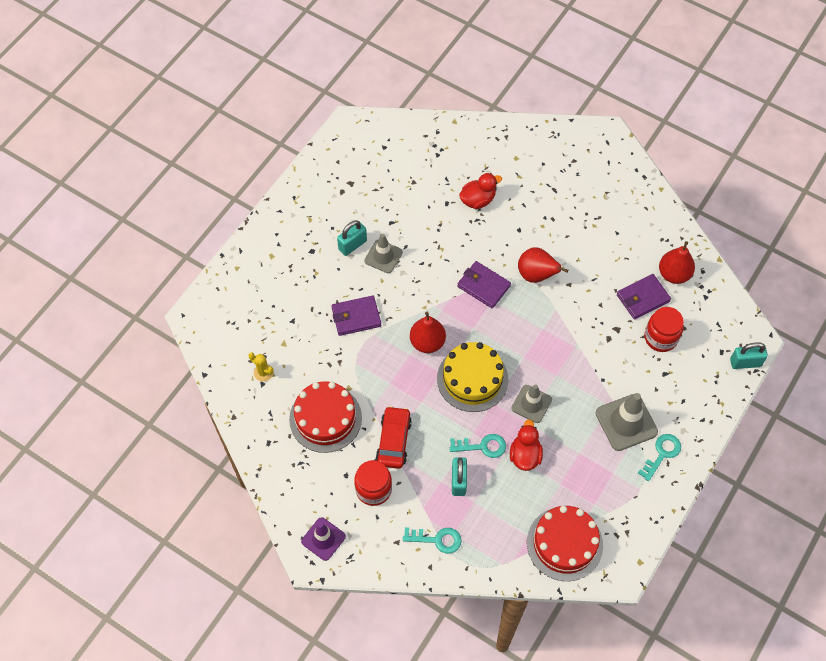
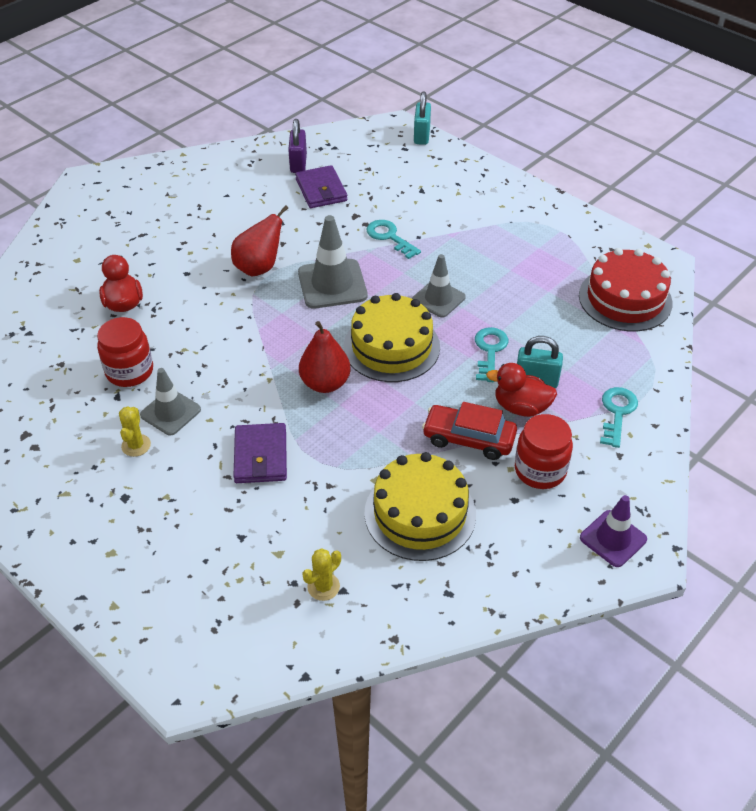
camera: 80 degrees left, 15 degrees down
red cake [289,381,362,453] -> yellow cake [364,452,476,561]
turquoise padlock [337,220,367,256] -> yellow cactus [119,406,151,457]
purple wallet [457,261,511,309] -> none
red duck [510,419,543,471] -> red duck moved to [486,363,557,417]
grey traffic cone [596,393,658,451] -> grey traffic cone moved to [298,215,368,309]
turquoise key [638,434,681,481] -> turquoise key moved to [367,220,421,259]
red jar [644,307,684,352] -> red jar moved to [97,317,153,387]
red pear [659,241,695,284] -> purple padlock [288,119,307,173]

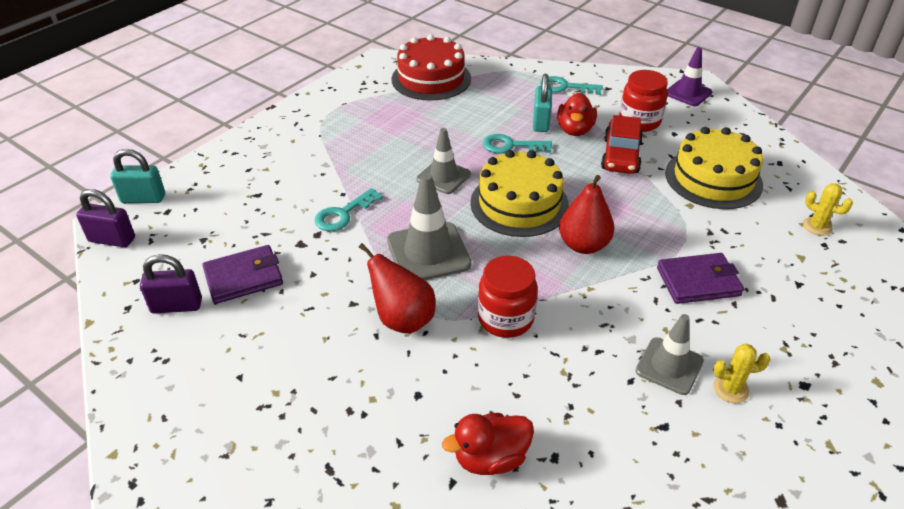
camera: 95 degrees left, 5 degrees down
red jar [97,317,153,387] -> red jar moved to [478,256,538,338]
none -> purple padlock [76,189,135,247]

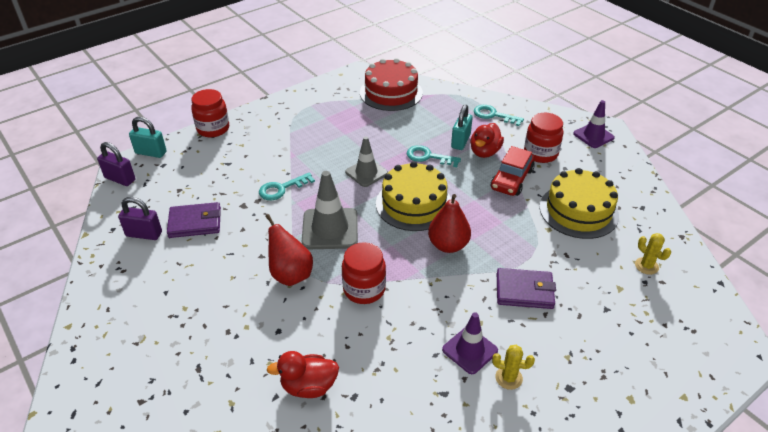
camera: 15 degrees right, 0 degrees up
grey traffic cone [636,314,704,395] -> purple traffic cone [442,313,498,374]
none -> red jar [191,89,229,137]

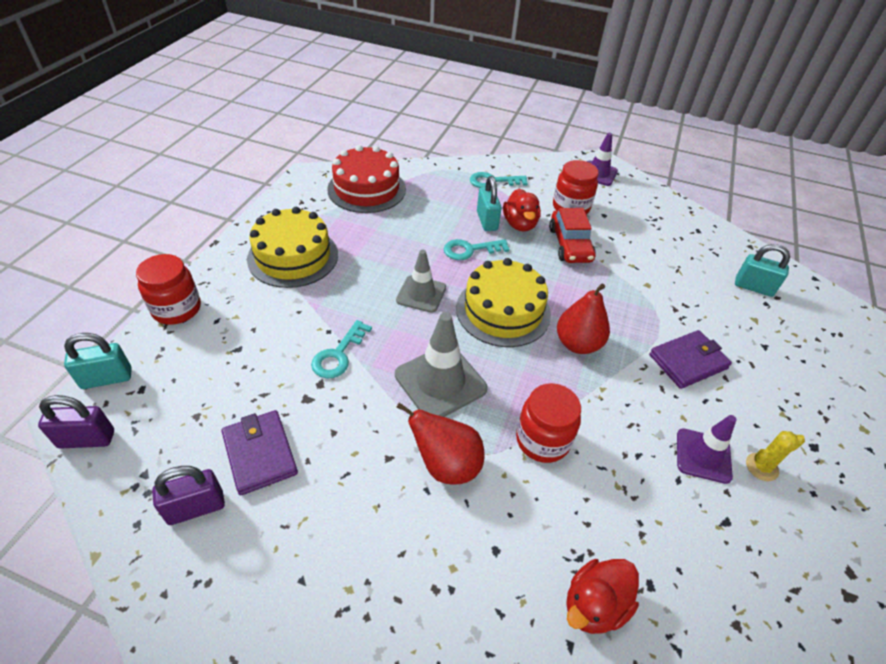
camera: 35 degrees left, 5 degrees up
purple wallet [167,202,221,238] -> purple wallet turned 75 degrees counterclockwise [221,410,298,495]
yellow cake [540,168,619,239] -> yellow cake moved to [247,207,338,288]
yellow cactus [635,233,671,275] -> turquoise padlock [735,244,790,297]

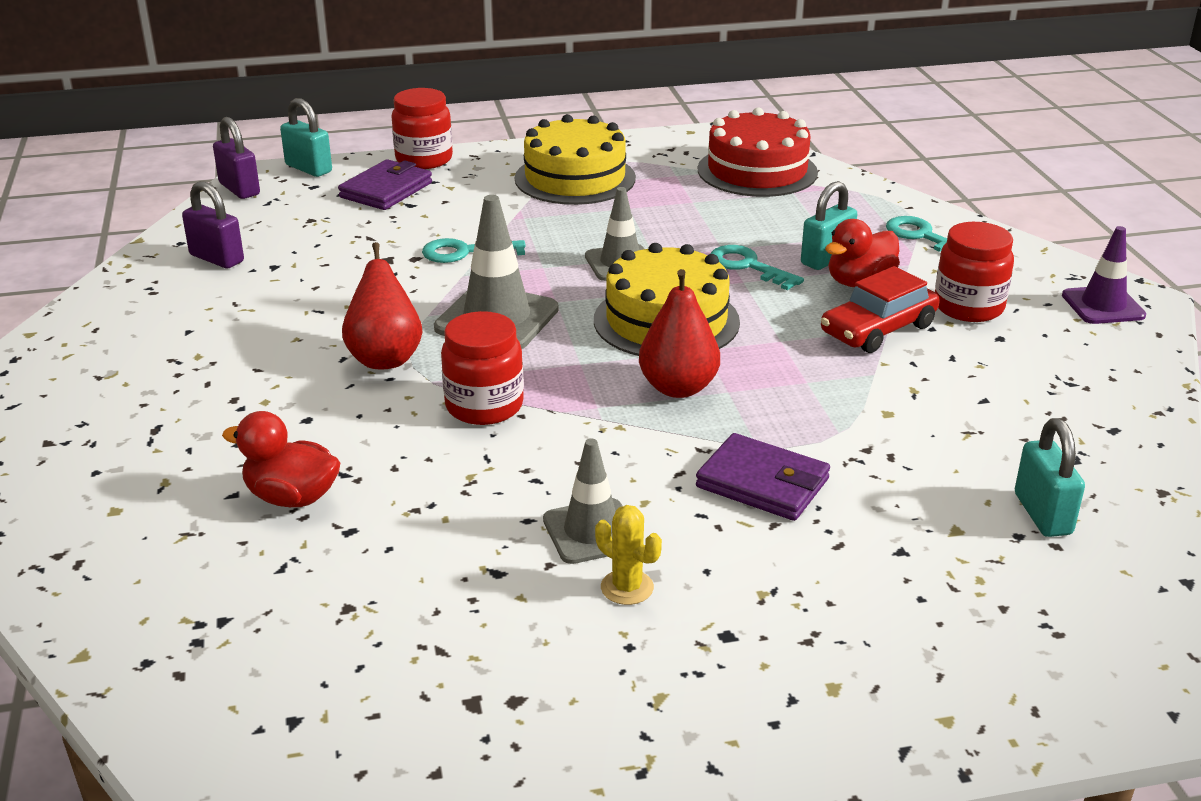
camera: 60 degrees right, 15 degrees down
purple wallet [221,410,298,495] -> purple wallet moved to [338,159,432,210]
purple traffic cone [677,415,737,484] -> grey traffic cone [543,439,623,564]

